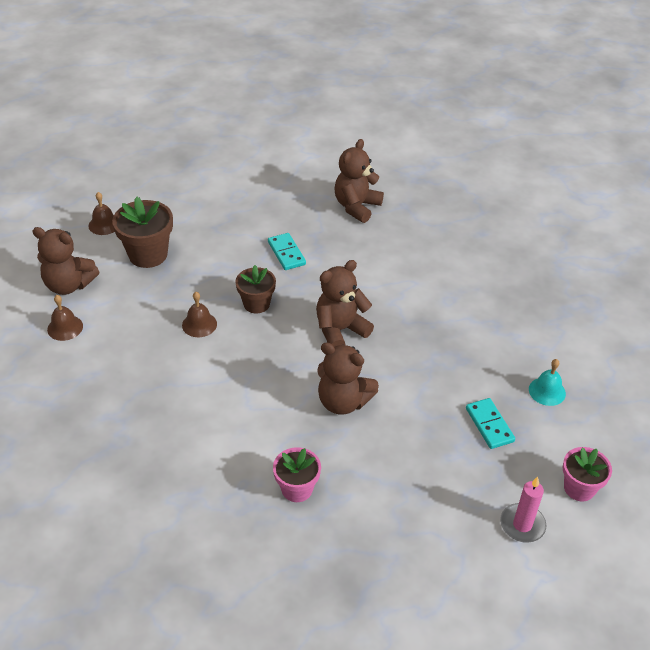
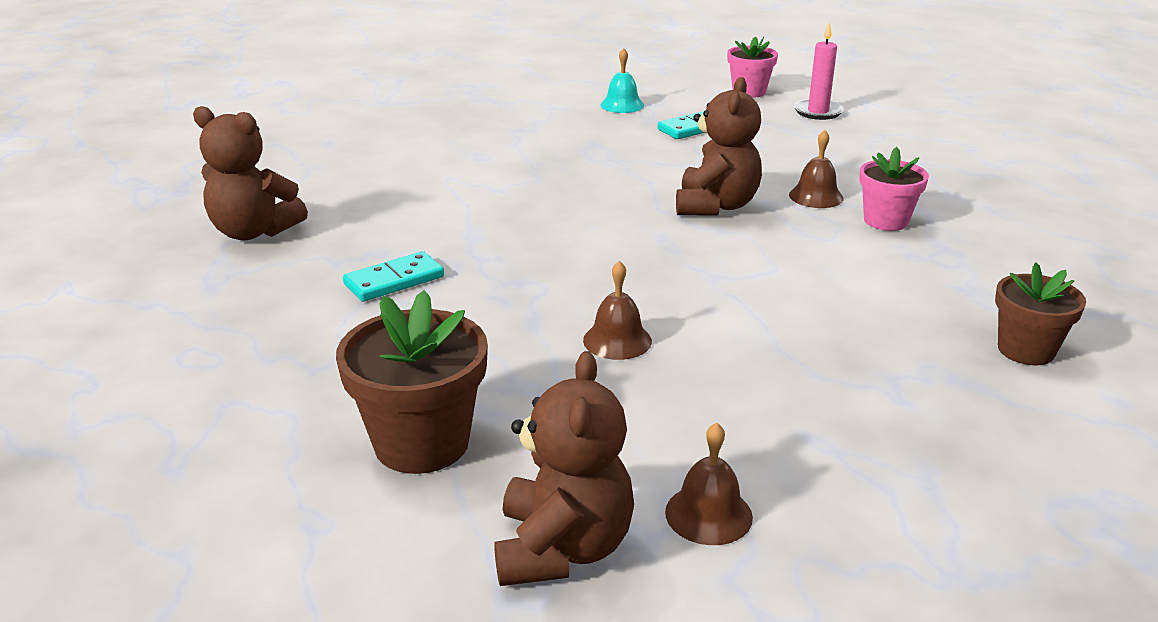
camera: 100 degrees left, 15 degrees down
brown bell [88,192,115,235] -> brown bell moved to [789,130,843,208]
brown flower pot [235,265,276,314] -> brown flower pot moved to [995,262,1086,366]
brown teddy bear [316,260,374,347] -> none

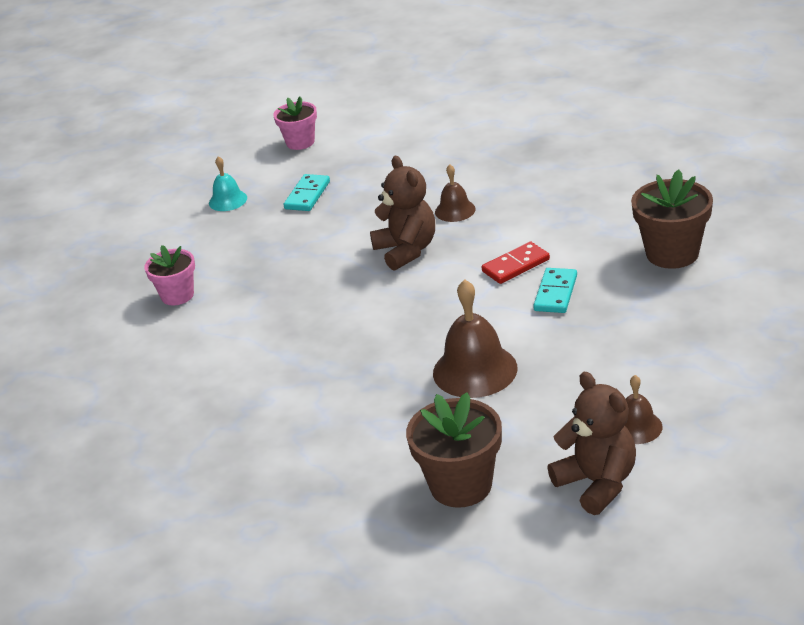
camera: 35 degrees left, 5 degrees up
brown teddy bear [193,106,308,240] -> none
turquoise domino [343,251,444,302] -> turquoise domino moved to [533,268,577,313]
brown bell [583,261,652,360] -> brown bell [433,279,518,398], size x1.78
pink candle [794,22,844,120] -> none
pink flower pot [859,147,929,231] -> pink flower pot moved to [144,245,195,305]
brown flower pot [995,262,1086,366] -> brown flower pot [631,170,713,269], size x1.54
none -> red domino [482,242,550,284]

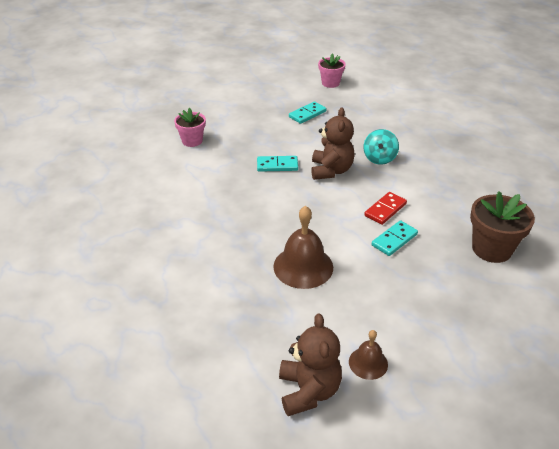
camera: 25 degrees right, 5 degrees up
turquoise bell [209,156,247,211] -> none
brown flower pot [406,392,502,508] -> none
brown bell [435,165,476,222] -> turquoise spinning top [363,129,399,165]
red domino [482,242,550,284] -> red domino turned 45 degrees counterclockwise [364,192,407,225]
none -> turquoise domino [257,156,298,172]

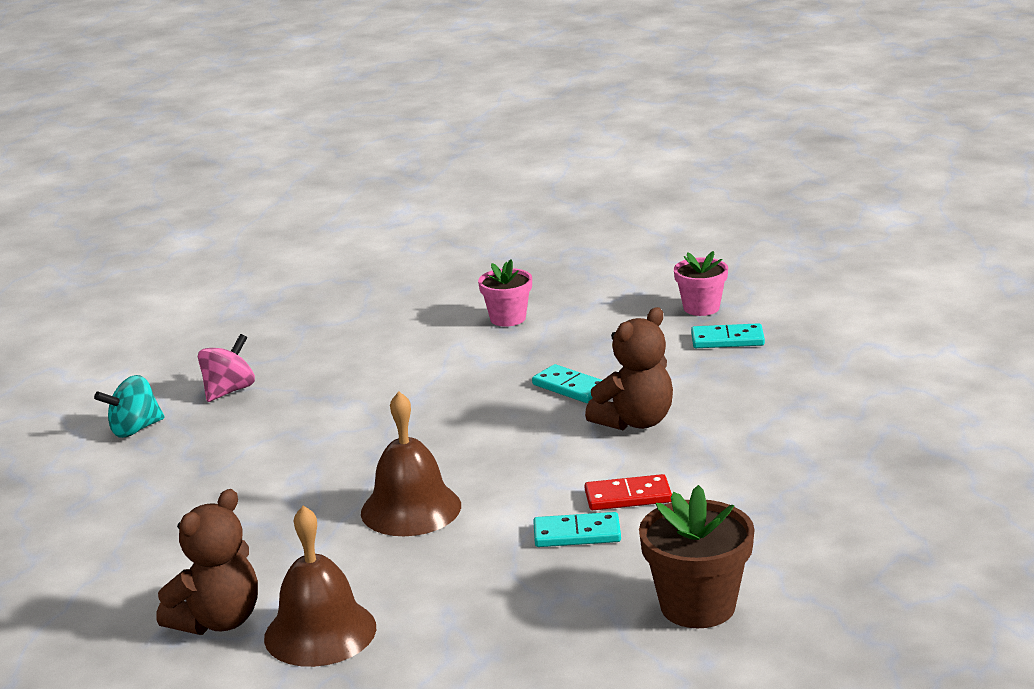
camera: 45 degrees right, 15 degrees down
pink flower pot [318,54,346,88] -> pink flower pot moved to [674,251,728,316]
brown bell [349,330,388,380] -> brown bell [264,505,376,667], size x1.78
turquoise spinning top [363,129,399,165] -> turquoise spinning top moved to [94,375,164,438]
none -> pink spinning top [198,334,255,402]

